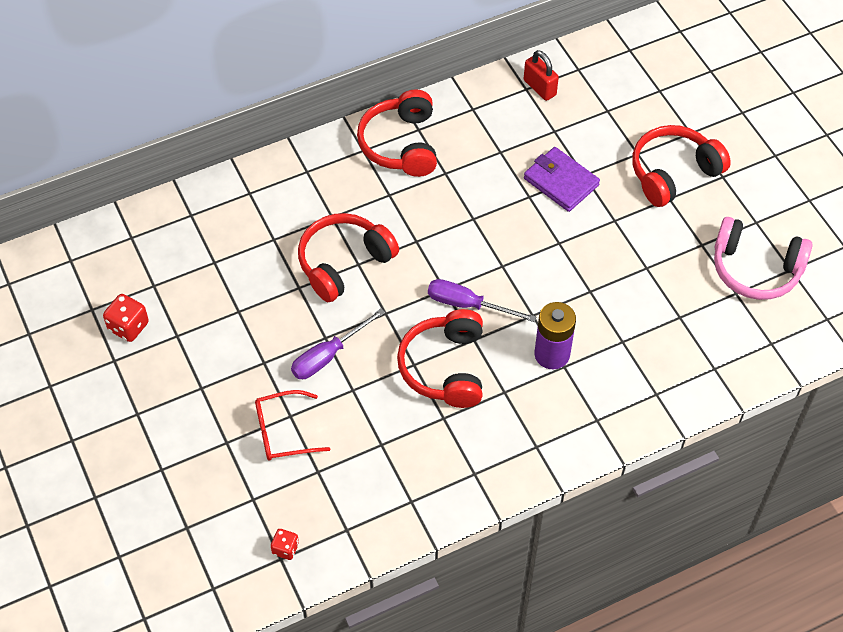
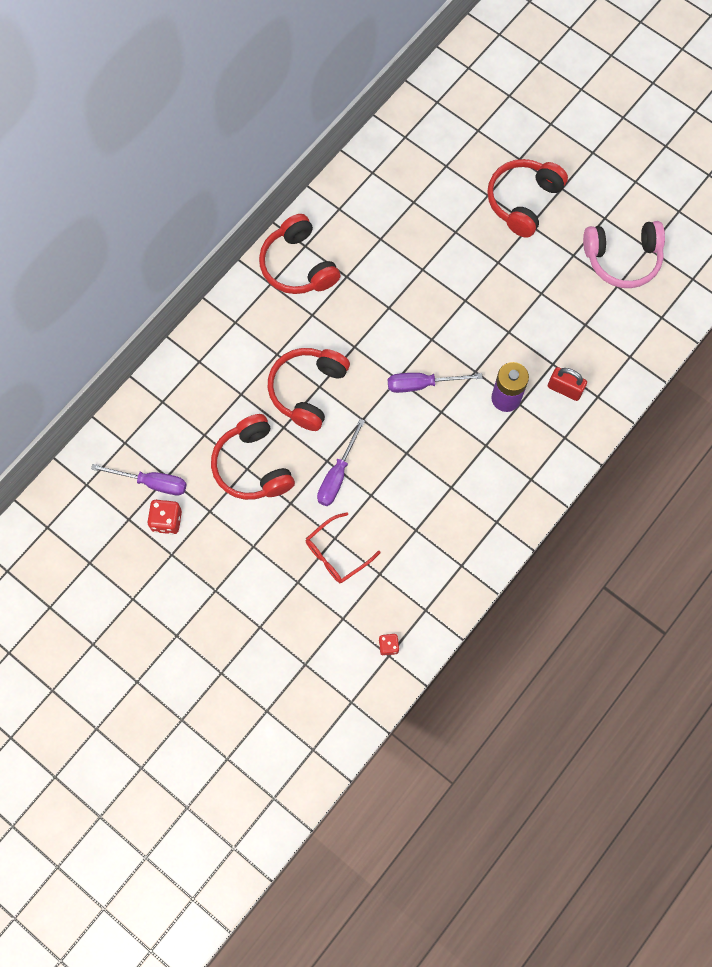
camera: 25 degrees left, 15 degrees up
red headphones [397,309,483,408] -> red headphones moved to [211,414,295,500]
red padlock [524,50,559,101] -> red padlock moved to [548,367,587,401]
purple wallet [524,147,600,212] -> none
none -> purple screwdriver [91,464,187,495]

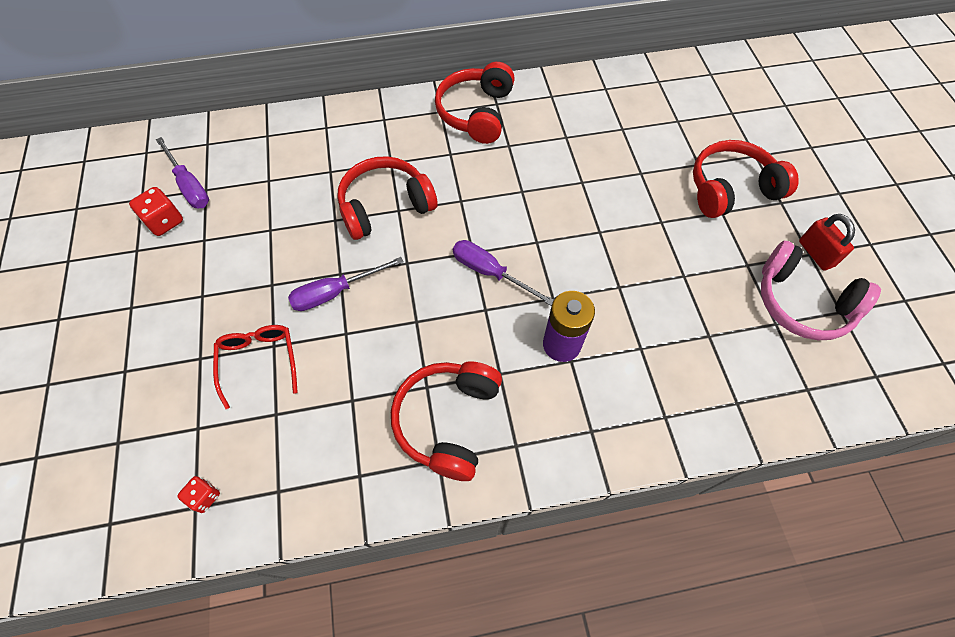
camera: 40 degrees right, 10 degrees down
red headphones [211,414,295,500] -> red headphones moved to [391,361,502,481]
red glasses [306,512,380,583] -> red glasses turned 75 degrees clockwise [213,325,298,409]
red padlock [548,367,587,401] -> red padlock moved to [799,214,855,271]

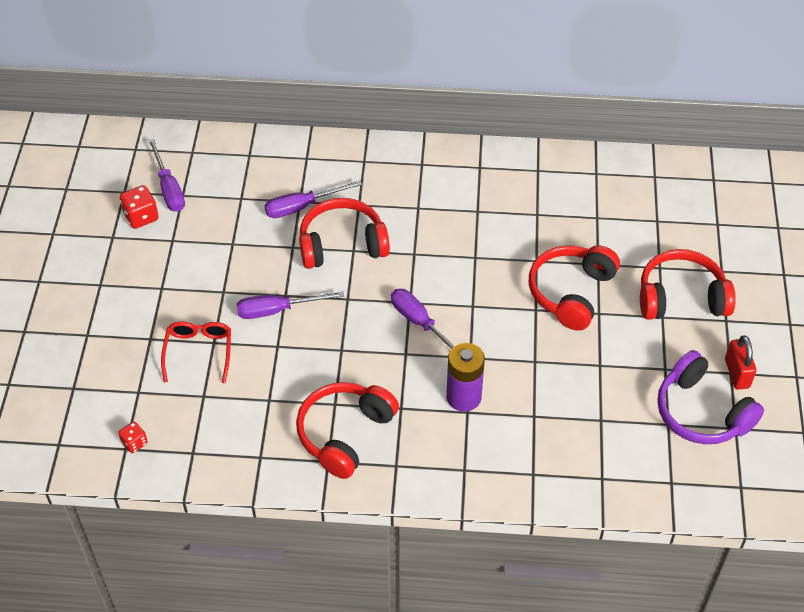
camera: 15 degrees right, 10 degrees down
red headphones [435,62,515,144] -> red headphones moved to [529,245,620,331]
pink headphones [761,241,881,340] -> purple headphones [657,350,764,444]
none -> purple screwdriver [264,180,362,218]

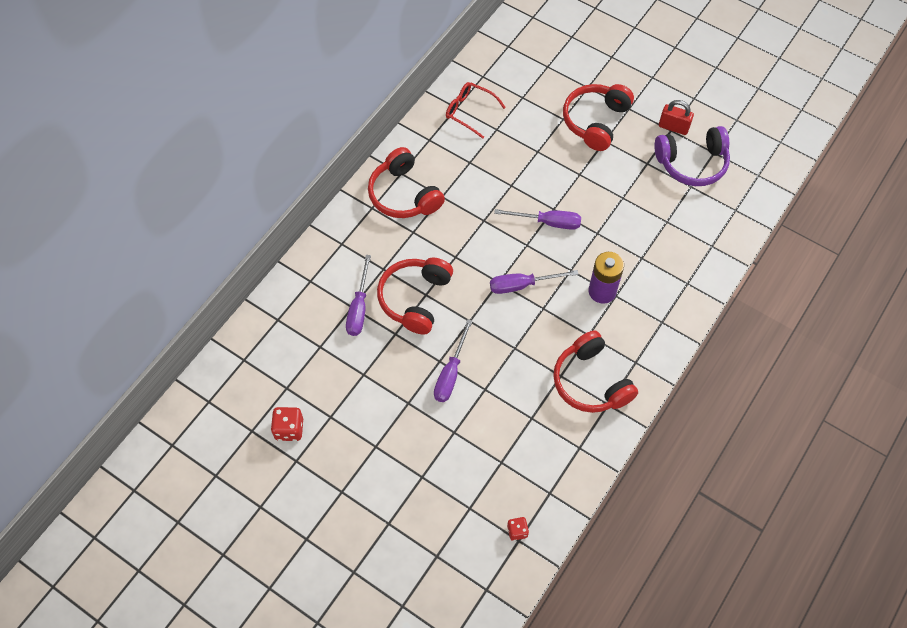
camera: 60 degrees left, 10 degrees up
purple screwdriver [148,138,185,212] -> purple screwdriver moved to [494,209,581,230]
red glasses [161,321,231,383] -> red glasses moved to [446,82,506,139]
red headphones [529,245,620,331] -> red headphones moved to [368,147,445,218]

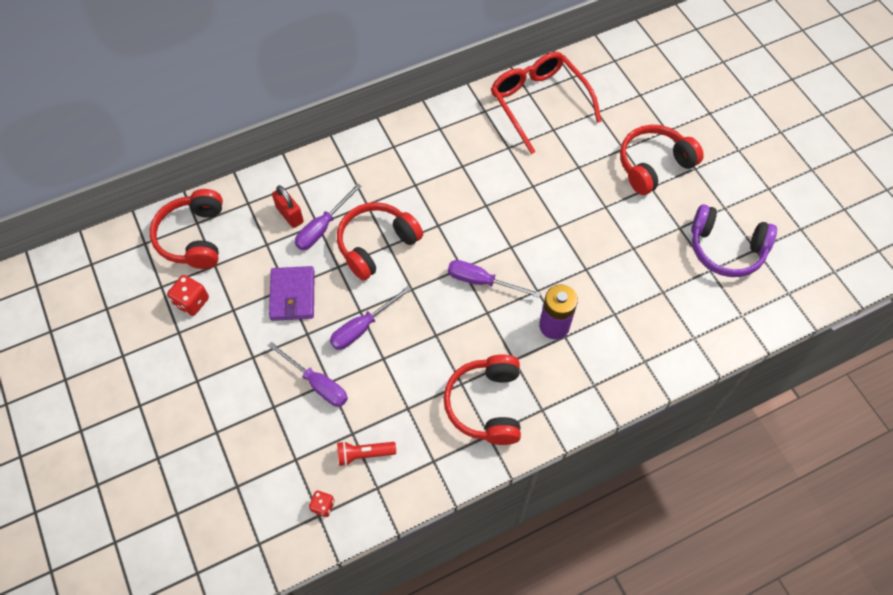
camera: 30 degrees right, 0 degrees up
red headphones [368,147,445,218] -> red headphones moved to [150,189,223,269]
red glasses [446,82,506,139] -> red glasses [491,52,602,154], size x1.73
purple screwdriver [494,209,581,230] -> purple screwdriver moved to [268,342,348,407]
red padlock [659,100,694,135] -> red padlock moved to [272,185,304,228]
none -> purple wallet [269,266,315,321]
none -> red flashlight [337,441,396,466]

